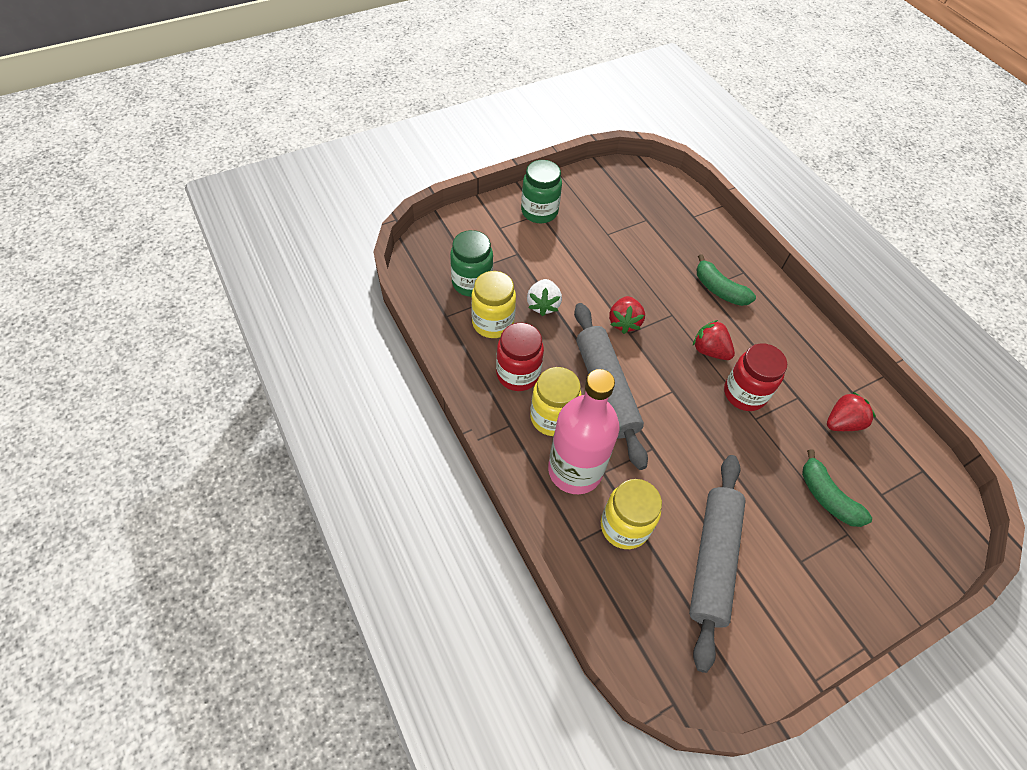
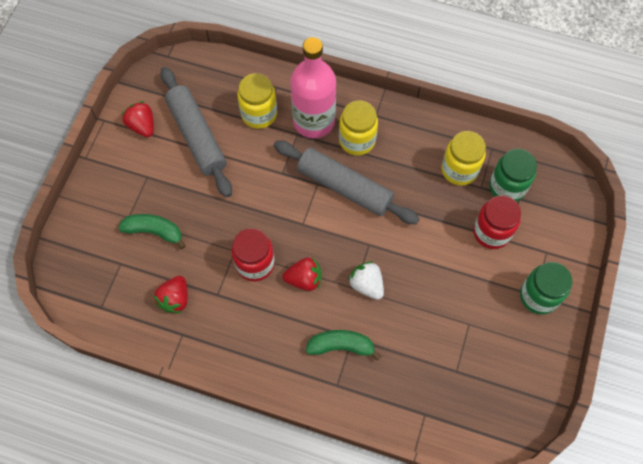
camera: 140 degrees right, 10 degrees up
red jar [496,323,544,391] -> red jar moved to [473,195,521,249]
white strawberry [527,279,562,316] -> white strawberry moved to [348,261,384,300]
red strawberry [609,296,645,334] -> red strawberry moved to [122,101,154,137]

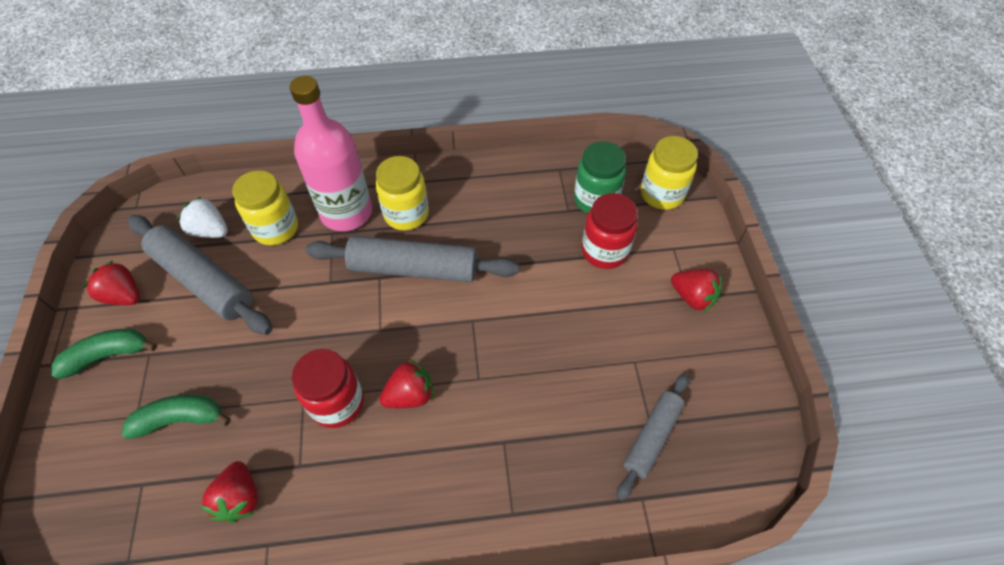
camera: 25 degrees left, 10 degrees down
green banana [306,330,381,361] -> green banana moved to [51,329,157,379]
white strawberry [348,261,384,300] -> white strawberry moved to [177,197,228,238]
yellow jar [442,131,486,186] -> yellow jar moved to [641,136,698,210]
green jar [520,262,572,315] -> red strawberry [671,269,722,312]
none -> grey rolling pin [617,373,689,501]

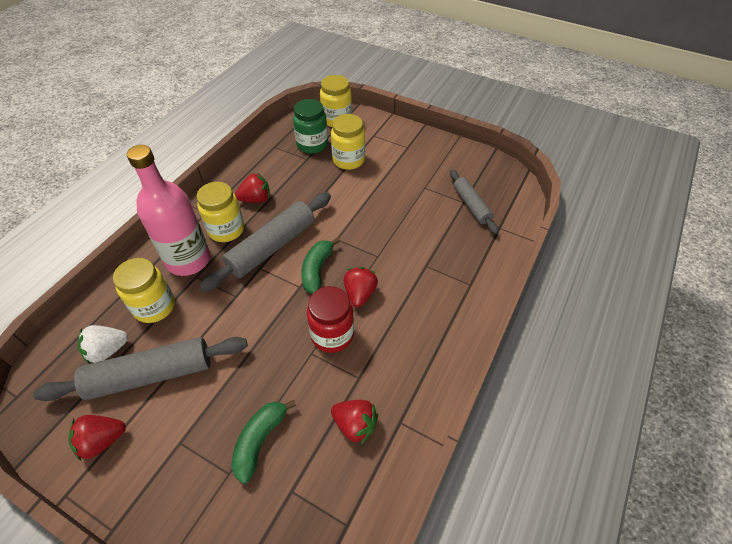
camera: 55 degrees left, 5 degrees down
green banana [51,329,157,379] -> green banana moved to [301,238,340,294]
red jar [582,193,638,269] -> yellow jar [331,114,365,170]
red strawberry [671,269,722,312] -> red strawberry moved to [235,173,270,203]

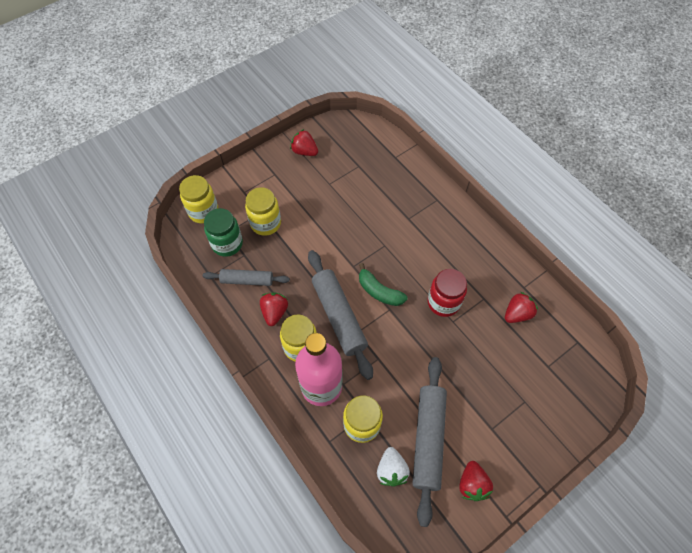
camera: 65 degrees left, 10 degrees up
green banana [231,400,296,484] -> none
red strawberry [344,267,378,308] -> red strawberry moved to [290,129,318,156]
grey rolling pin [450,170,499,234] -> grey rolling pin moved to [203,269,290,286]

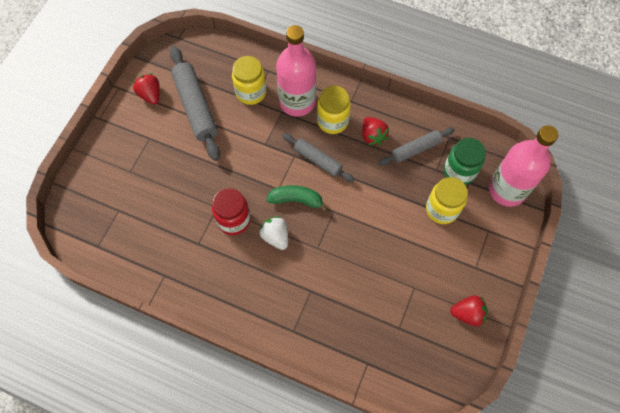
camera: 150 degrees right, 5 degrees up
yellow jar [179,175,218,223] -> pink bottle [489,125,558,207]
grey rolling pin [308,250,373,380] -> grey rolling pin [283,133,355,182], size x0.60
white strawberry [377,447,410,487] -> white strawberry moved to [259,216,288,250]
red strawberry [505,292,538,323] -> none

